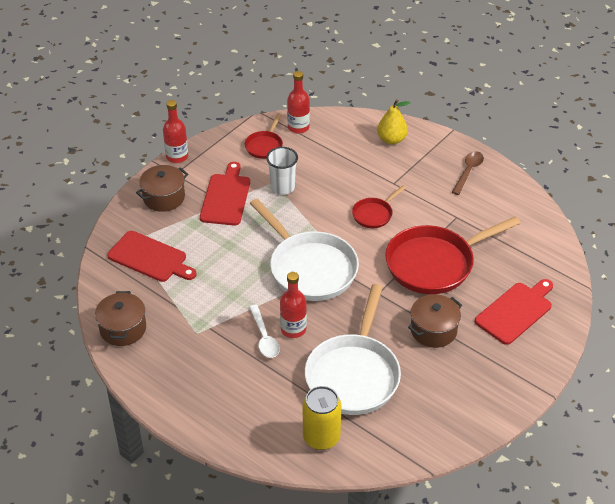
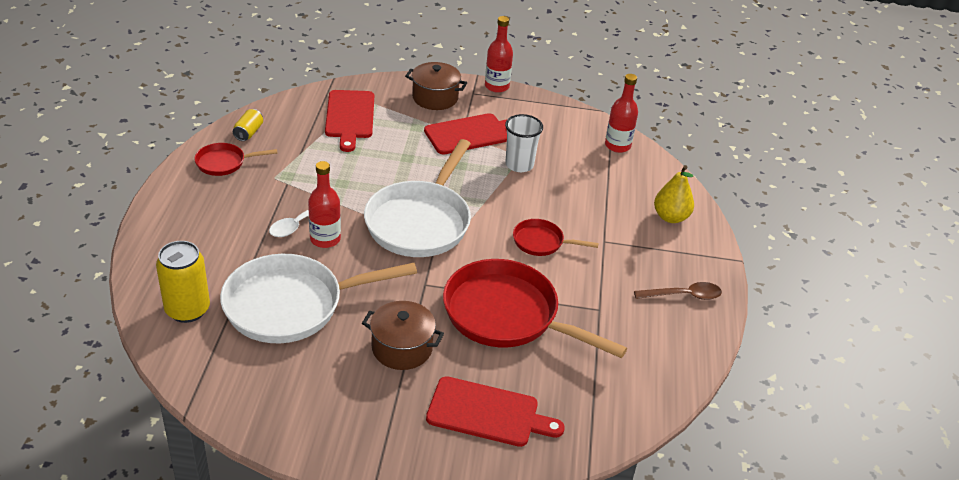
camera: 55 degrees right, 5 degrees down
brown pot [95,291,146,346] -> yellow can [233,109,263,141]
red pan [245,113,283,159] -> red pan moved to [194,143,277,176]

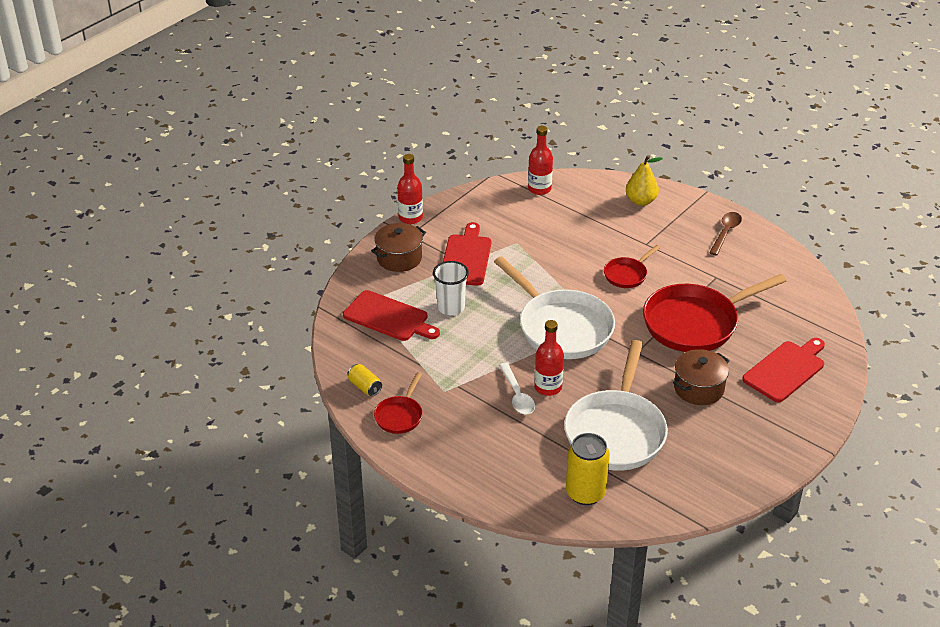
camera: 55 degrees left, 0 degrees up
white cup [505,114,543,172] -> white cup moved to [433,261,469,315]

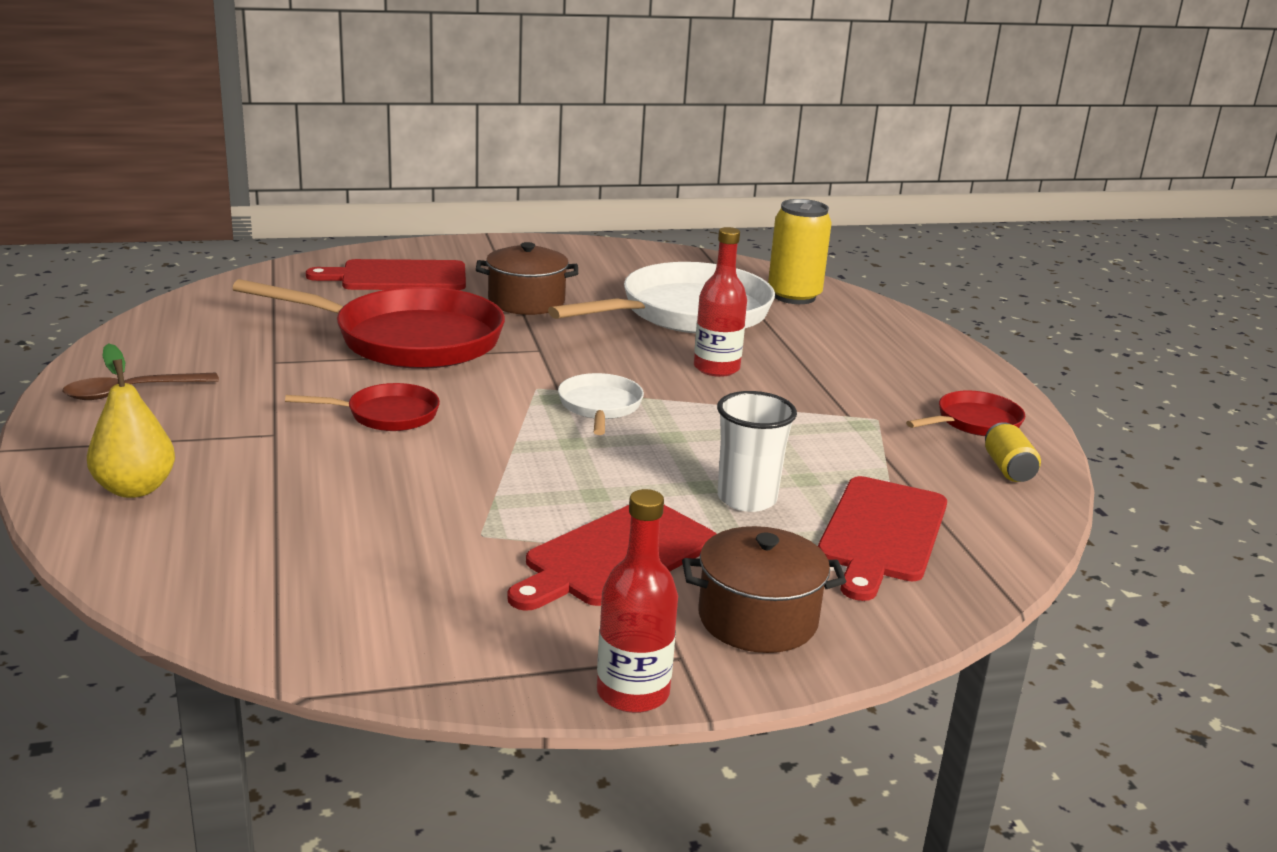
camera: 145 degrees left, 15 degrees down
red cutting board [343,290,440,341] -> red cutting board turned 135 degrees counterclockwise [818,476,947,601]
white pan [494,256,615,359] -> white pan [558,373,644,435], size x0.48
white spoon [499,363,535,414] -> none
red bottle [528,126,553,195] -> none

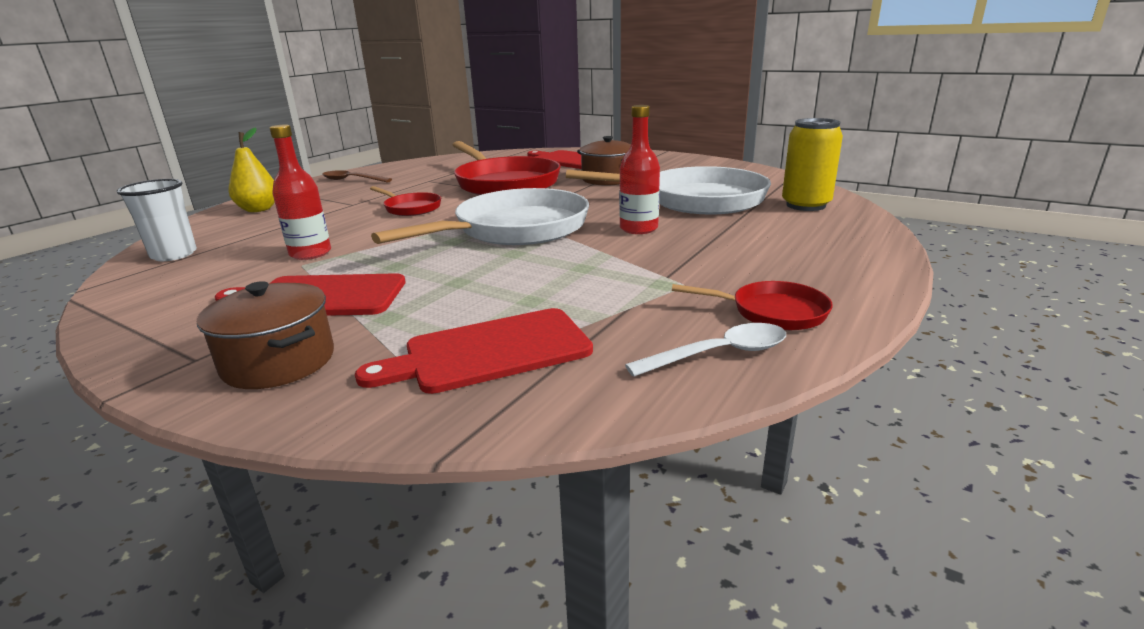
camera: 50 degrees right, 0 degrees up
white pan [558,373,644,435] -> white pan [371,188,589,245], size x2.08
red bottle [597,489,678,713] -> red bottle moved to [270,125,331,260]
white cup [717,391,797,512] -> white cup moved to [117,179,197,261]
yellow can [985,422,1041,482] -> white spoon [625,323,786,377]

